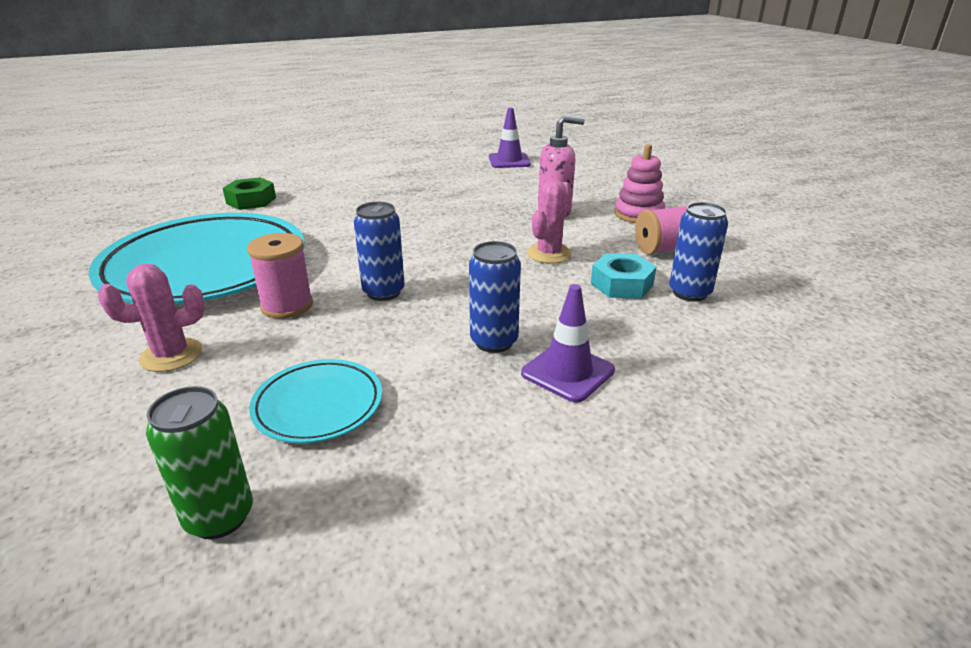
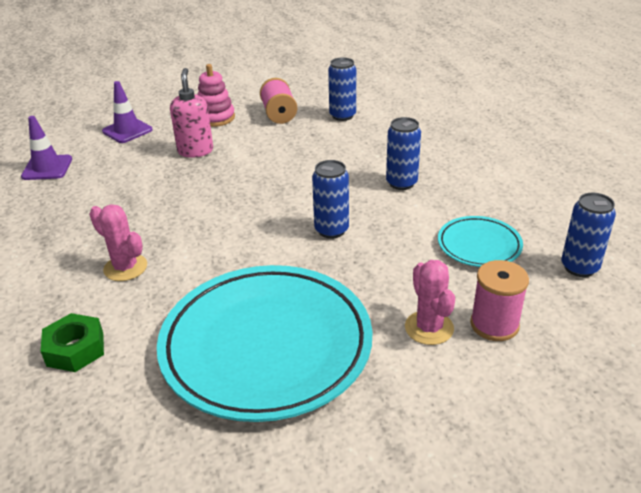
camera: 85 degrees left, 5 degrees up
green can [146,386,253,539] -> blue can [561,193,616,277]
pink spool [247,233,313,319] -> pink spool moved to [470,260,529,341]
purple traffic cone [521,284,615,403] -> purple traffic cone moved to [102,81,153,143]
pink cactus [527,179,572,264] -> pink cactus moved to [89,204,147,281]
turquoise nut [591,253,656,299] -> none

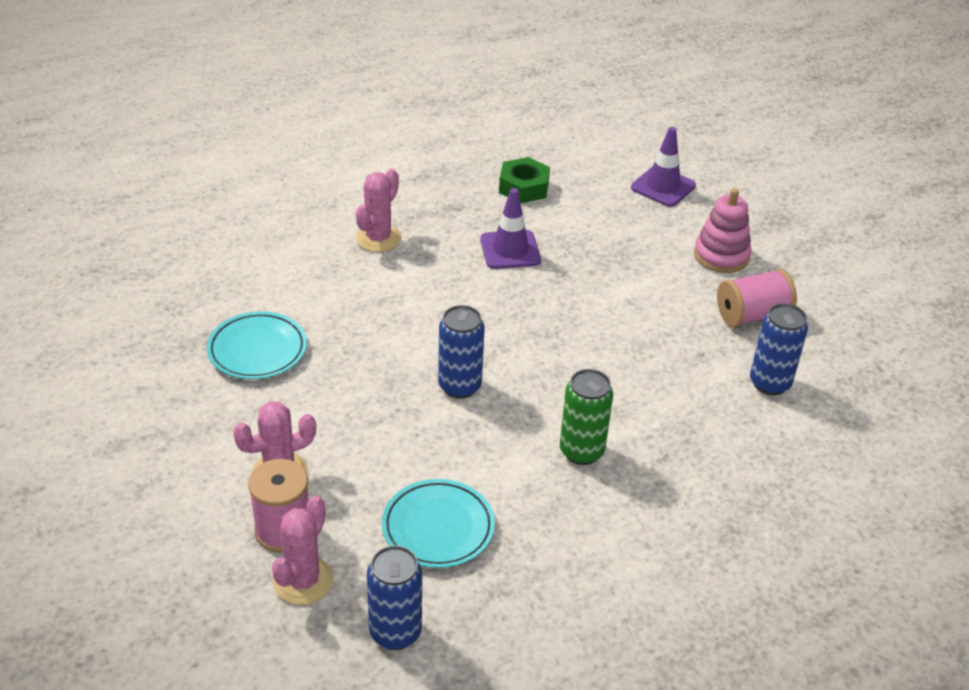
camera: 80 degrees right, 5 degrees up
purple traffic cone [21,116,72,180] -> purple traffic cone moved to [480,188,541,269]
green nut [41,313,104,372] -> green nut moved to [499,157,550,203]
turquoise plate [157,265,372,422] -> turquoise plate [207,311,307,379], size x0.46
pink soap dispenser [170,68,213,158] -> none
blue can [386,117,421,190] -> green can [560,369,613,465]
none -> pink cactus [272,496,334,605]

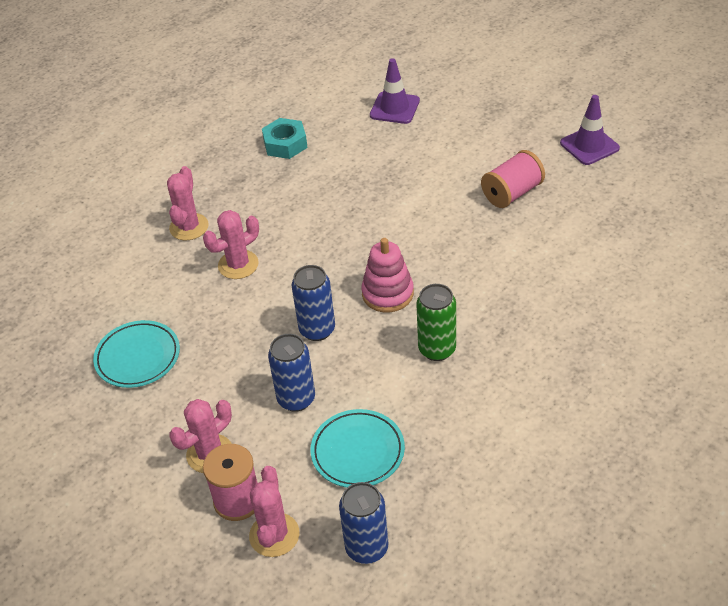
camera: 15 degrees left, 5 degrees up
purple traffic cone [480,188,541,269] -> purple traffic cone moved to [560,95,620,165]
green nut [499,157,550,203] -> turquoise nut [262,118,308,159]
pink stacking toy [694,188,751,273] -> pink stacking toy moved to [361,238,414,312]
blue can [750,303,808,395] -> blue can moved to [268,334,315,412]
none -> pink cactus [203,210,259,279]

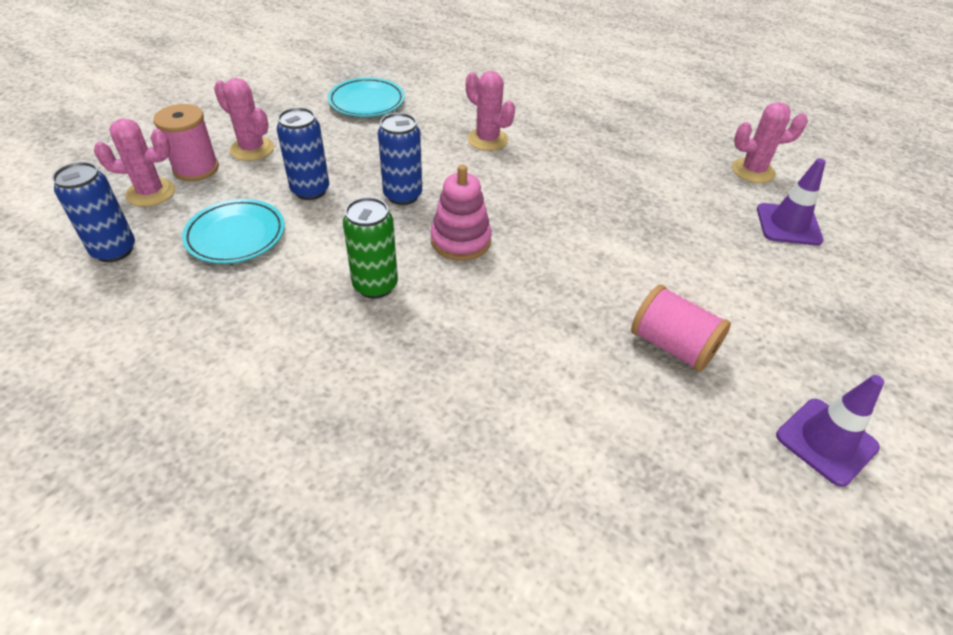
camera: 75 degrees right, 0 degrees up
pink cactus [167,166,209,240] -> pink cactus moved to [732,102,808,183]
turquoise nut [262,118,308,159] -> none

